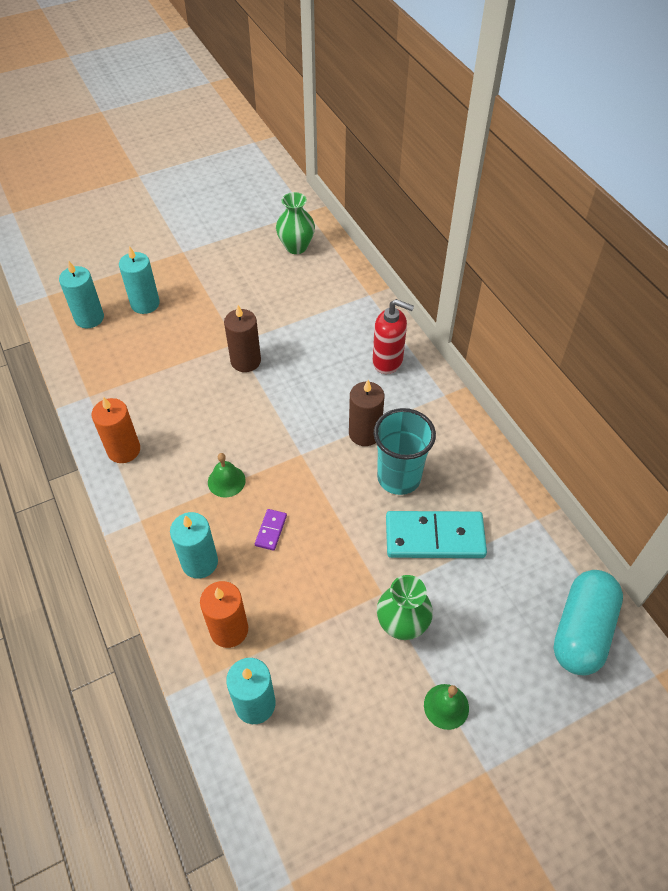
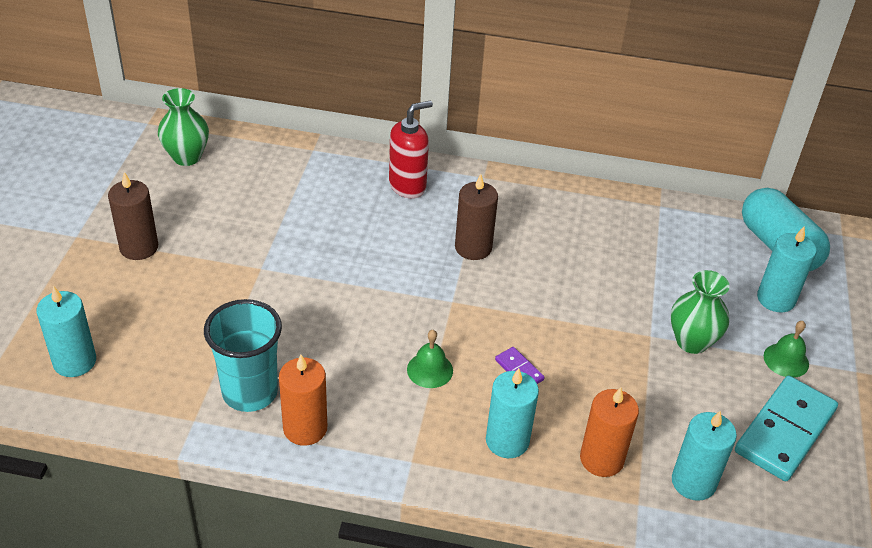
camera: 55 degrees left, 10 degrees down
turquoise candle [119,246,160,314] -> turquoise candle moved to [757,227,817,313]
brown candle [224,305,261,372] -> brown candle moved to [108,172,158,260]
turquoise cup [374,408,436,495] -> turquoise cup moved to [204,299,282,412]
turquoise domino [386,511,487,558] -> turquoise domino moved to [735,376,838,481]

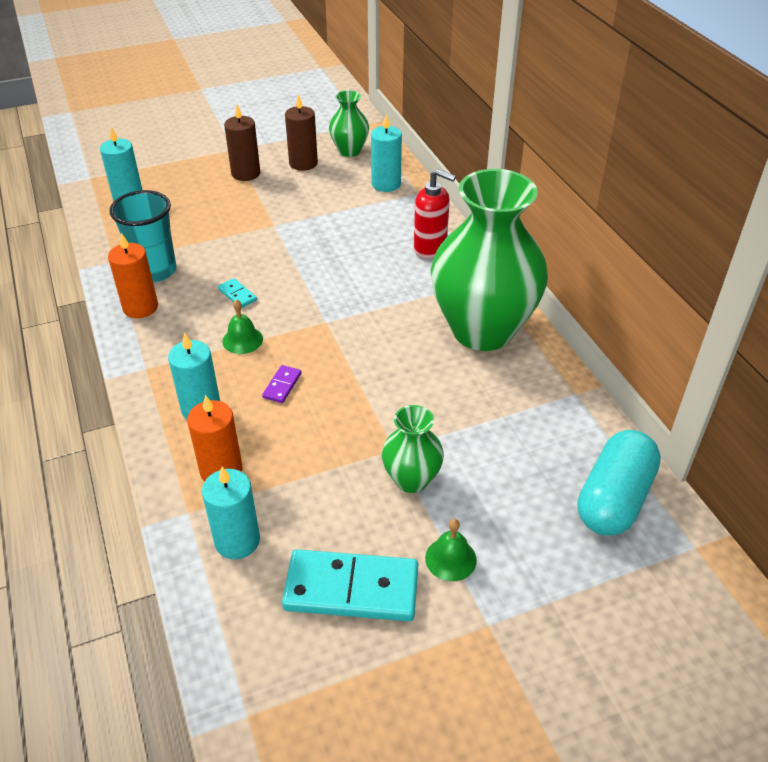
camera: 60 degrees right, 0 degrees up
brown candle [455,174,498,260] -> brown candle moved to [285,94,318,171]
turquoise candle [757,227,817,313] -> turquoise candle moved to [371,114,402,192]
none -> turquoise domino [218,278,257,308]
none -> green vase [430,169,548,351]

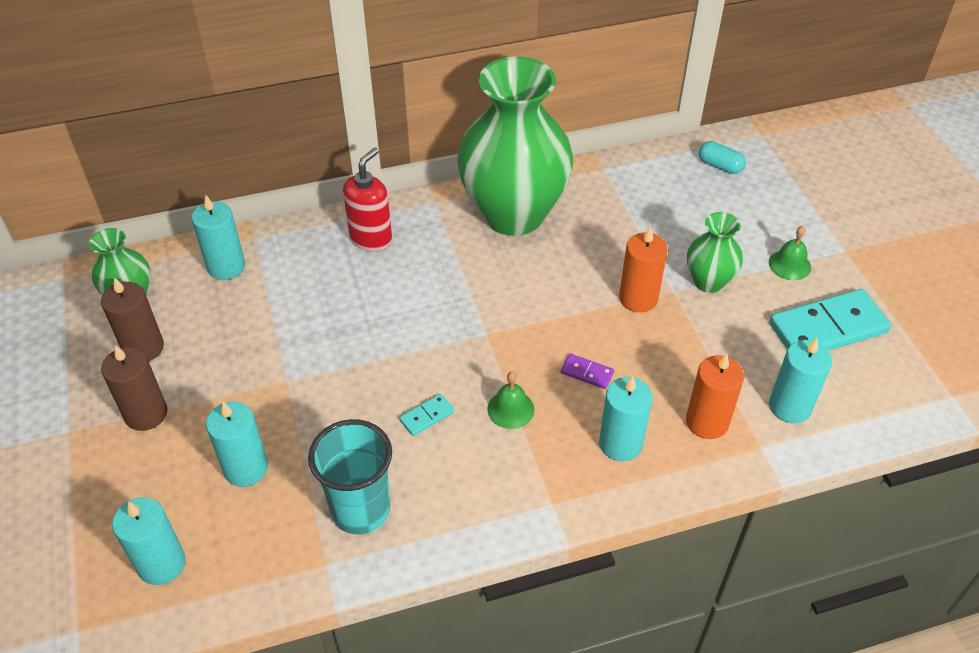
camera: 85 degrees left, 5 degrees up
orange candle [108,233,158,318] -> orange candle moved to [619,227,668,312]
turquoise domino [282,549,418,621] -> turquoise domino turned 60 degrees clockwise [769,289,892,351]
turquoise capsule [578,430,661,536] -> turquoise capsule [699,141,746,174], size x0.50
none -> turquoise candle [206,402,268,487]

